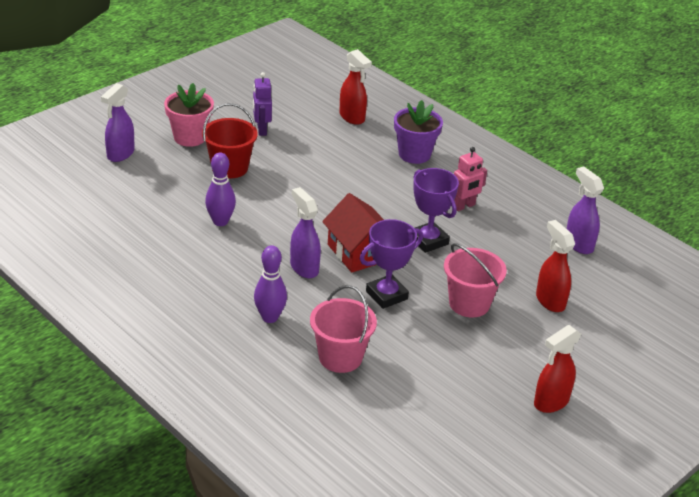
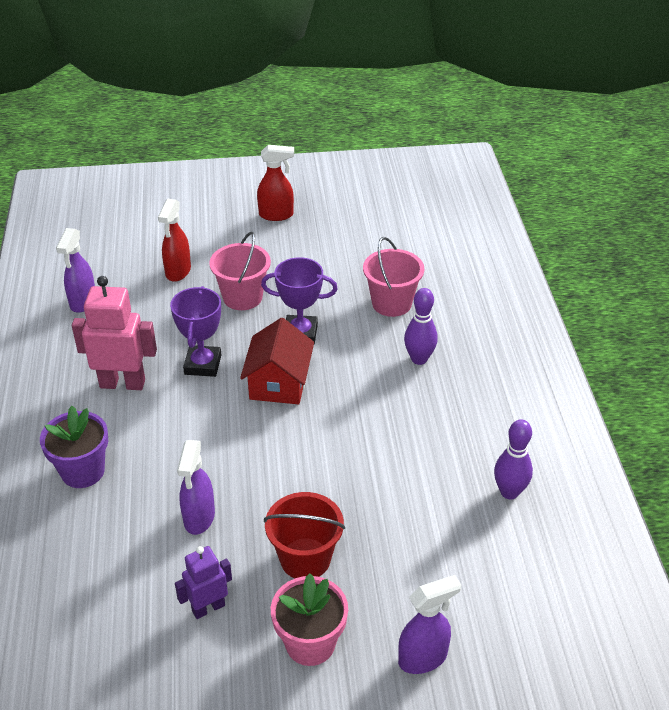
camera: 140 degrees left, 5 degrees up
purple bowling pin [205,152,236,226] -> purple bowling pin moved to [494,419,533,499]
purple robot [253,72,272,136] -> purple robot turned 150 degrees counterclockwise [175,546,232,619]
purple spray bottle [290,187,321,278] -> purple spray bottle moved to [177,440,215,535]
red spray bottle [339,49,372,125] -> none
pink robot [454,147,487,211] -> pink robot [72,276,157,390], size x1.66

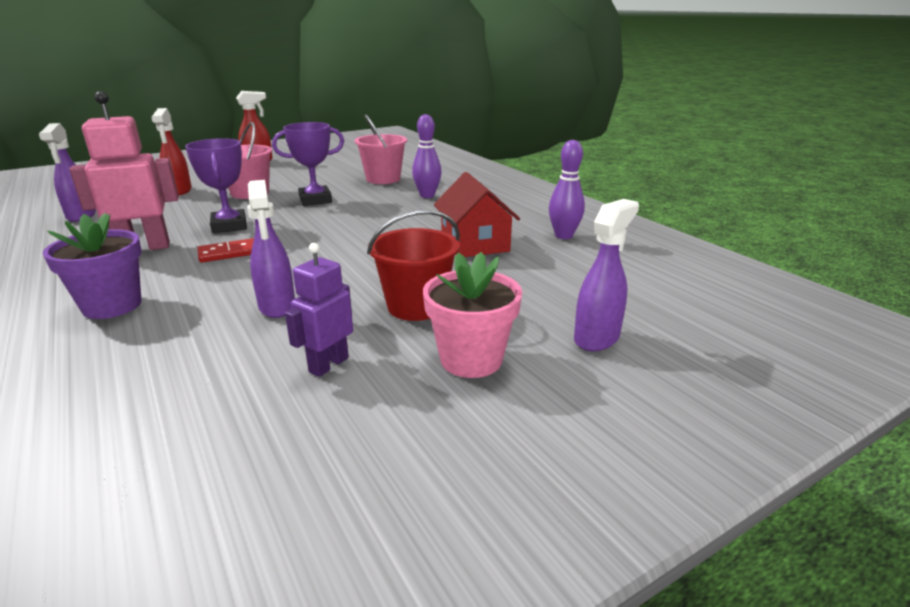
camera: 25 degrees left, 15 degrees down
red house [240,318,314,404] -> red house moved to [434,172,520,257]
none -> red domino [197,238,254,262]

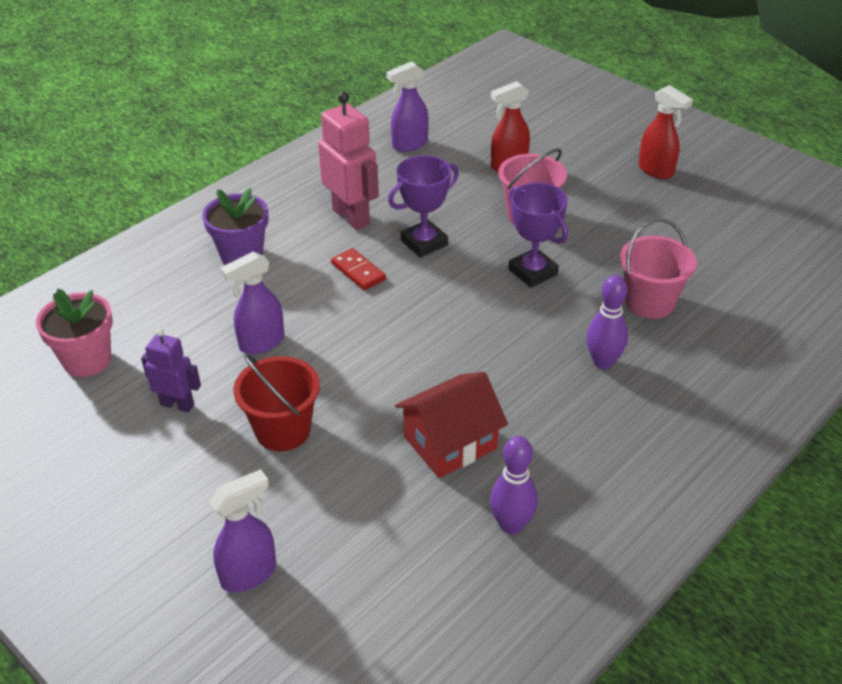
camera: 75 degrees right, 15 degrees up
pink flower pot [423,252,522,378] -> pink flower pot moved to [36,289,113,377]
purple spray bottle [574,199,639,351] -> purple spray bottle turned 60 degrees counterclockwise [209,469,276,592]

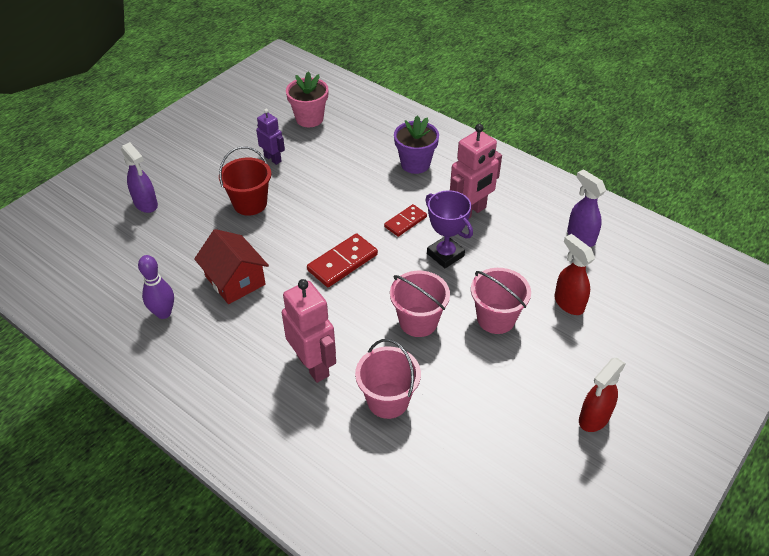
camera: 85 degrees right, 5 degrees up
purple robot [141,329,201,413] -> purple robot turned 60 degrees counterclockwise [256,109,285,165]
purple spray bottle [220,251,284,354] -> none
purple trophy [508,182,568,288] -> pink bucket [390,271,450,337]
purple bowling pin [586,275,628,369] -> pink robot [282,279,336,383]
none -> red domino [307,233,378,287]

